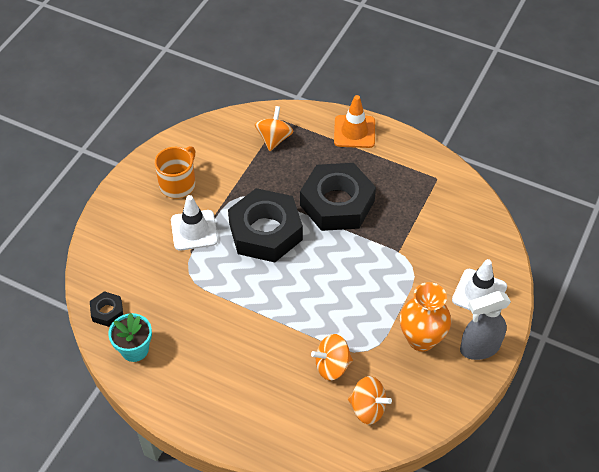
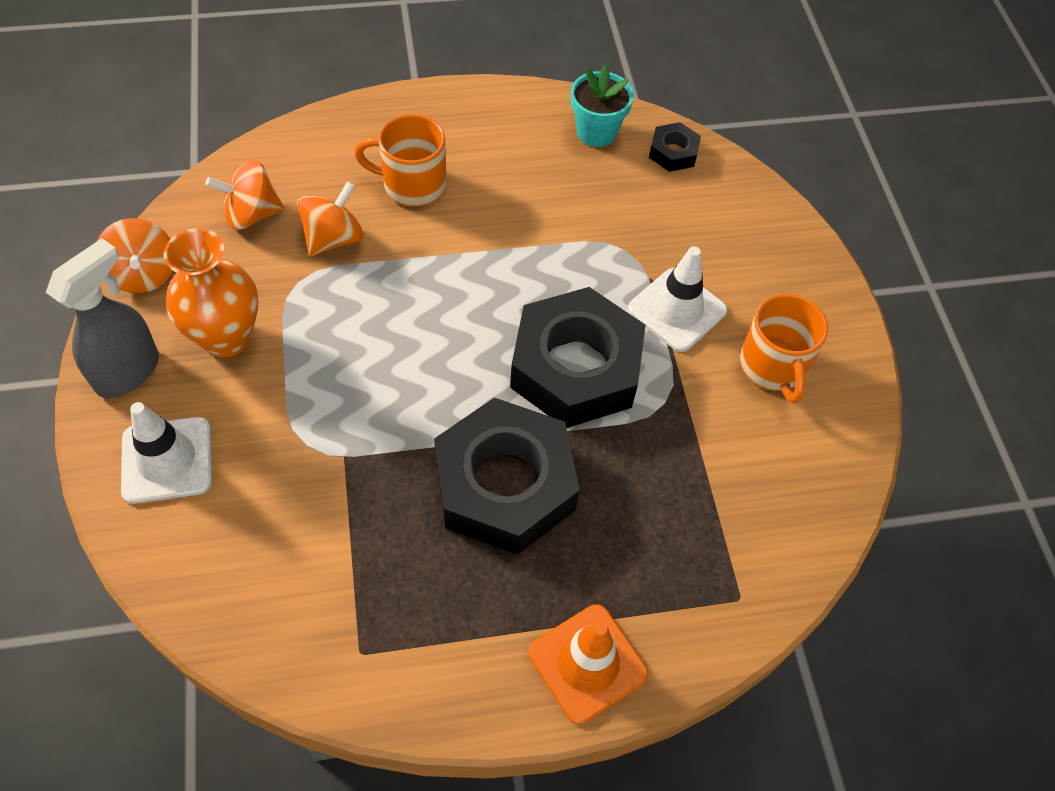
camera: 140 degrees right, 5 degrees up
orange spinning top [255,106,294,151] -> orange spinning top moved to [97,218,173,293]
none -> orange mug [354,114,446,206]

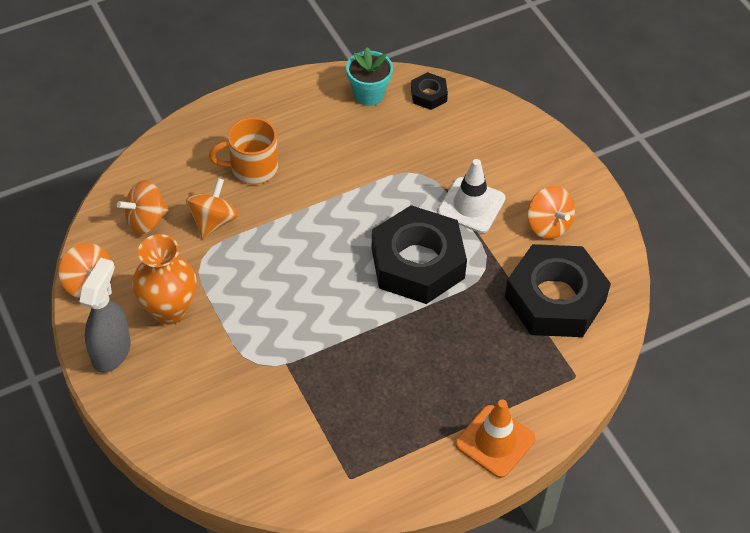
camera: 15 degrees left, 5 degrees down
white traffic cone [121,402,212,504] -> none
black nut [434,397,580,555] -> black nut moved to [505,244,611,337]
orange mug [740,294,828,404] -> orange spinning top [528,186,575,239]

